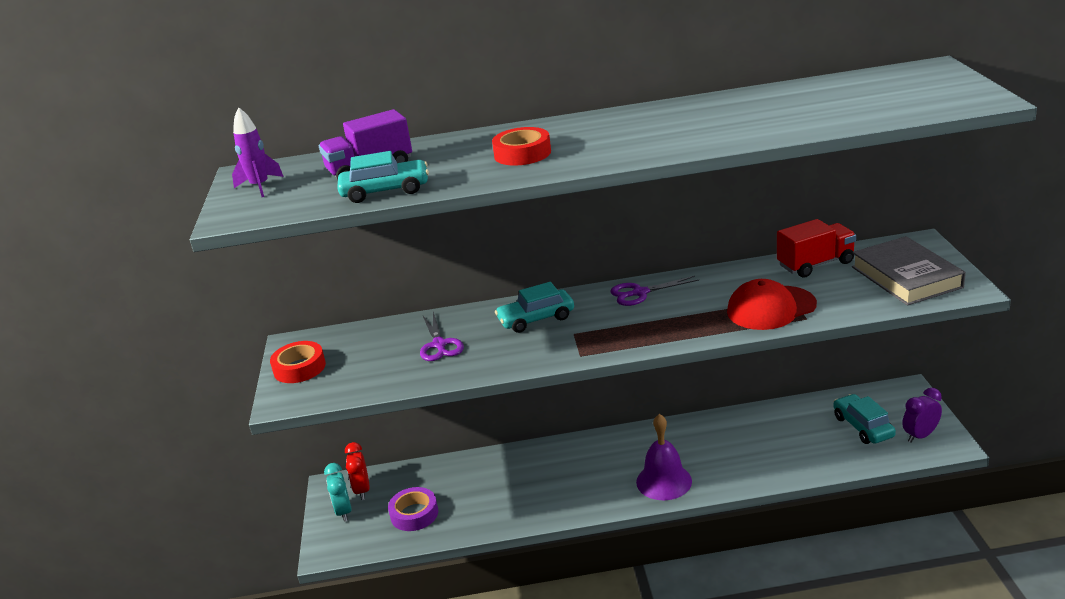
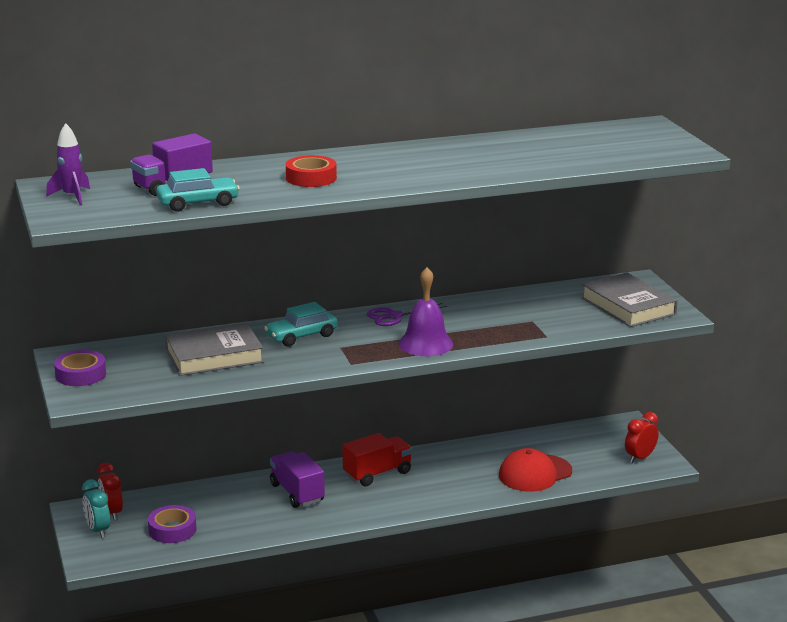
camera: 15 degrees left, 5 degrees down
red tape [270,341,326,383] -> purple tape [54,350,106,386]
purple scissors [420,312,464,361] -> grey book [165,322,264,376]
purple bell [636,414,692,500] -> purple bell moved to [398,267,453,356]
red cap [727,279,817,330] -> red cap moved to [499,448,572,492]
red truck [777,219,856,278] -> red truck moved to [343,433,412,486]
turquoise car [833,394,896,444] -> none
purple clock [902,388,942,443] -> red clock [625,412,658,463]
none -> purple truck [270,451,325,508]

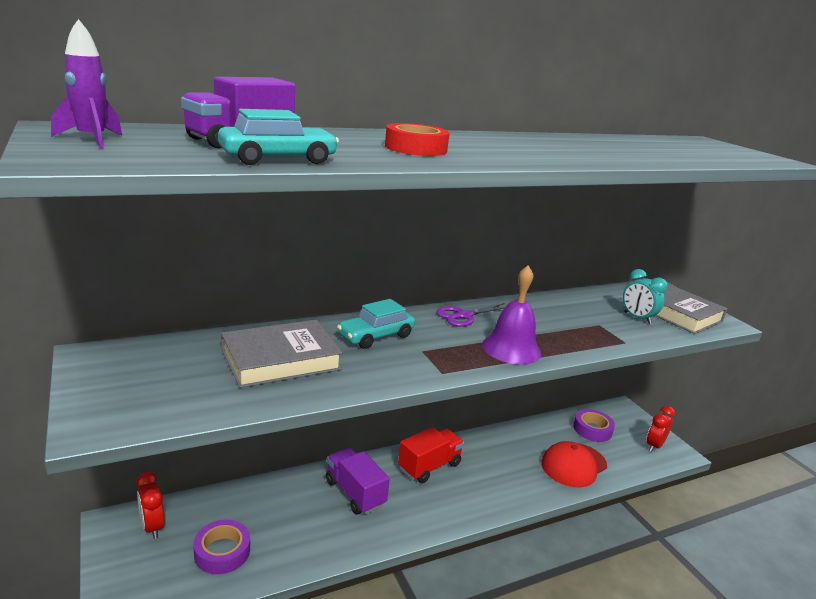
camera: 10 degrees left, 0 degrees up
purple tape [54,350,106,386] -> purple tape moved to [573,409,615,442]
turquoise clock [82,479,110,538] -> turquoise clock moved to [623,269,668,324]

